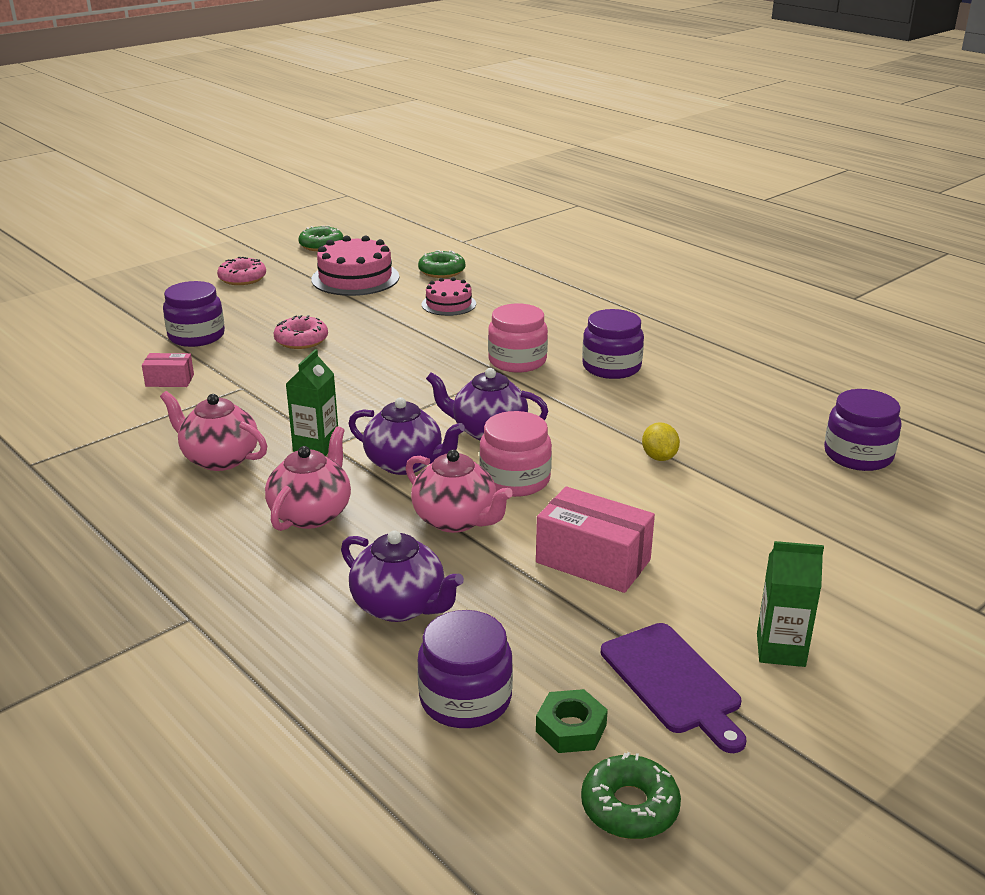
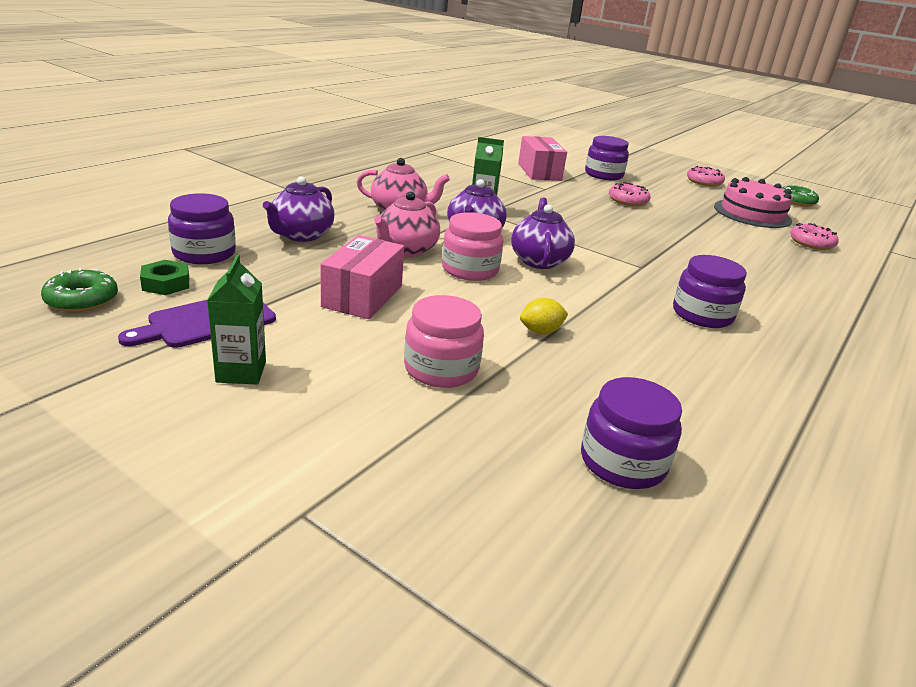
camera: 75 degrees right, 0 degrees up
pink box [142,353,194,387] -> pink box [518,136,567,181], size x1.80
pink teapot [160,391,267,471] -> none
green donut [418,250,465,278] -> pink donut [790,223,839,250]
pink cake [422,277,476,316] -> none
pink jar [488,303,548,372] -> pink jar moved to [404,295,484,388]

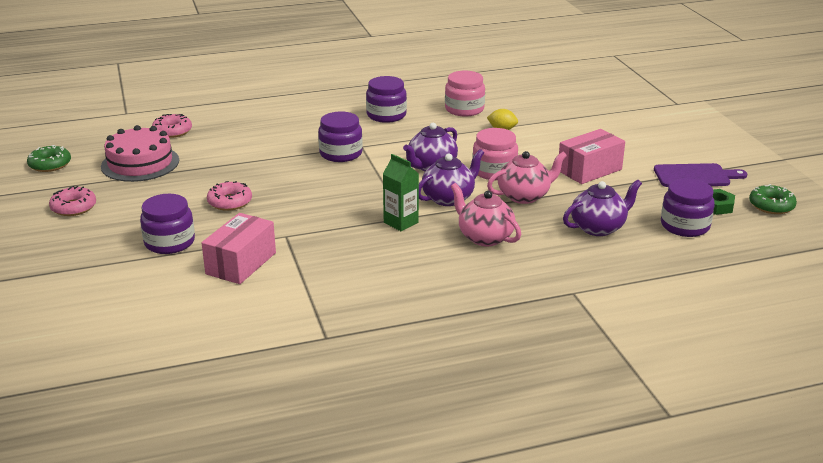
camera: 140 degrees left, 0 degrees up
green carton [207,255,266,385] -> none
pink jar [404,295,484,388] -> pink jar moved to [445,71,485,116]
purple jar [581,377,682,489] -> purple jar moved to [318,112,363,162]

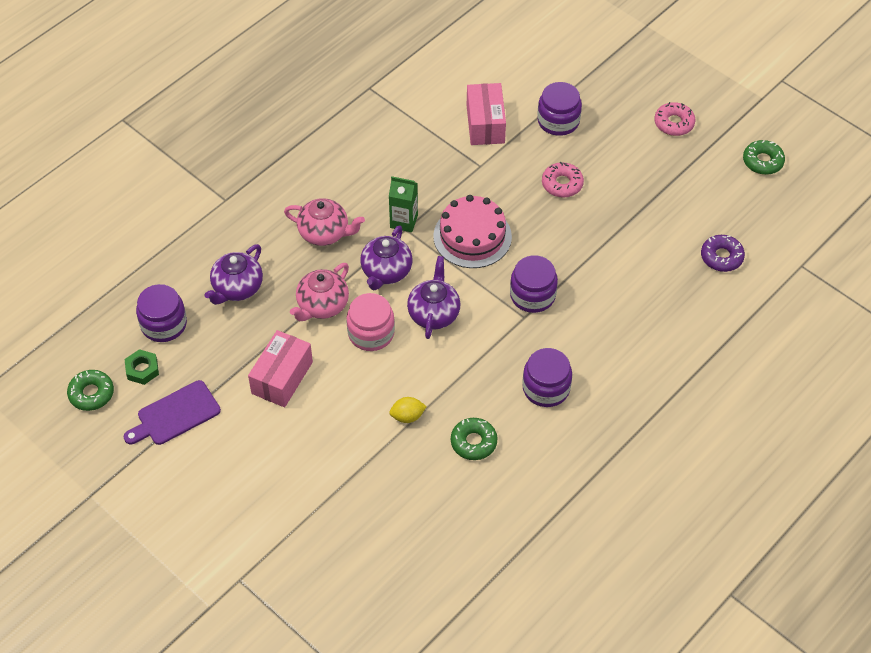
camera: 150 degrees right, 25 degrees up
pink cake [101,125,179,182] -> pink cake moved to [433,195,512,268]
pink donut [152,114,192,138] -> purple donut [701,235,745,272]
pink jar [445,71,485,116] -> green donut [451,418,497,460]

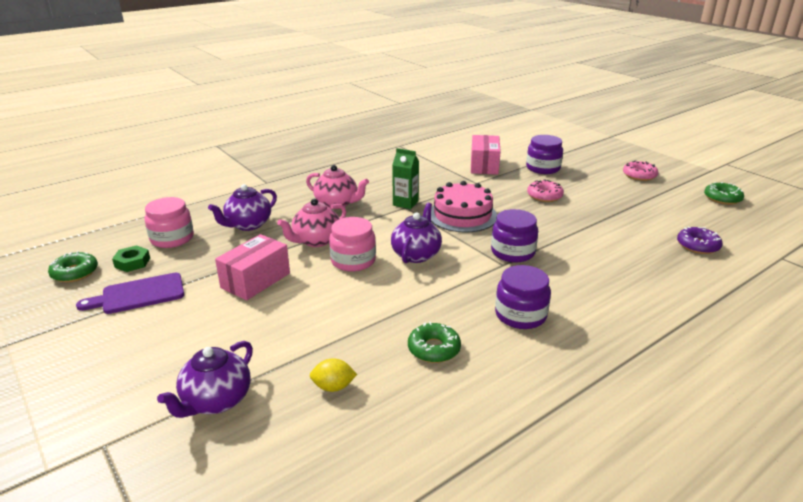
camera: 10 degrees right, 25 degrees down
purple jar [136,284,187,342] -> pink jar [145,197,194,248]
purple teapot [360,225,413,290] -> purple teapot moved to [157,341,253,418]
yellow lemon [389,397,427,423] -> yellow lemon moved to [310,358,357,392]

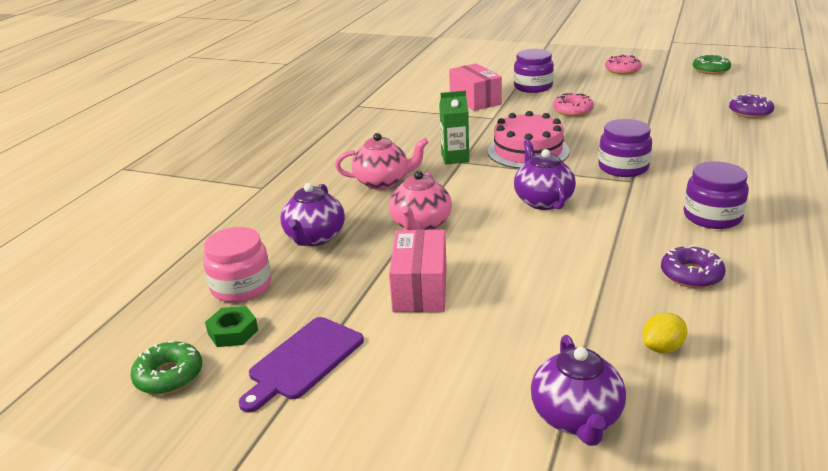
camera: 30 degrees left, 0 degrees up
pink jar [329,217,376,272] -> none
green donut [408,322,461,363] -> purple donut [661,245,725,288]

